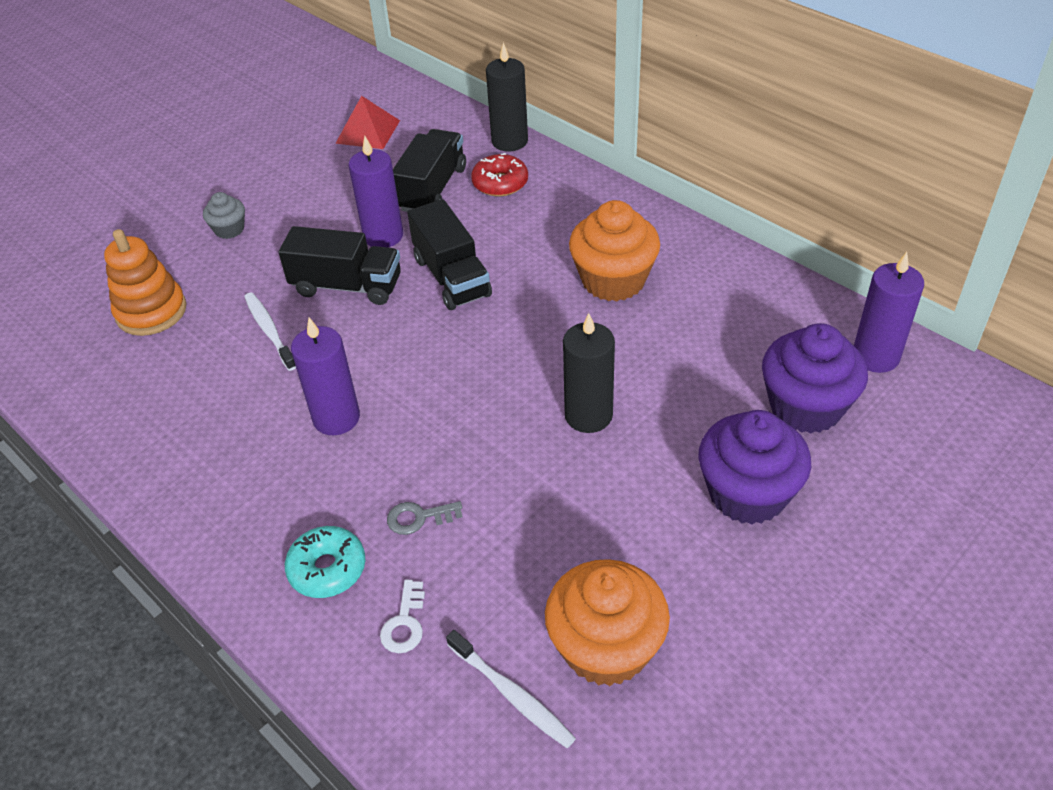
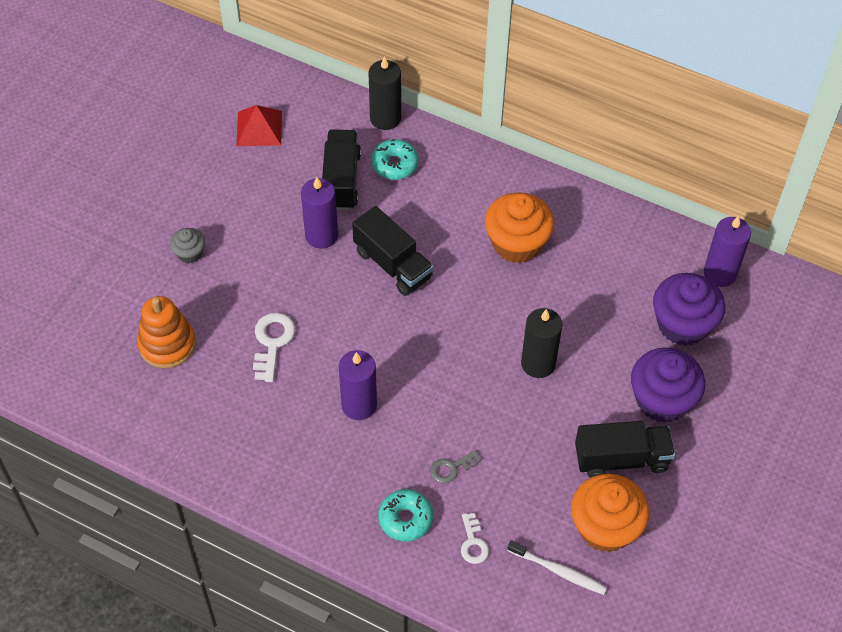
camera: 20 degrees left, 10 degrees up
white toothbrush [244,293,296,371] -> white key [253,313,295,382]
black truck [278,226,401,305] -> black truck moved to [575,421,675,478]
red donut [471,153,528,197] -> turquoise donut [371,139,418,180]

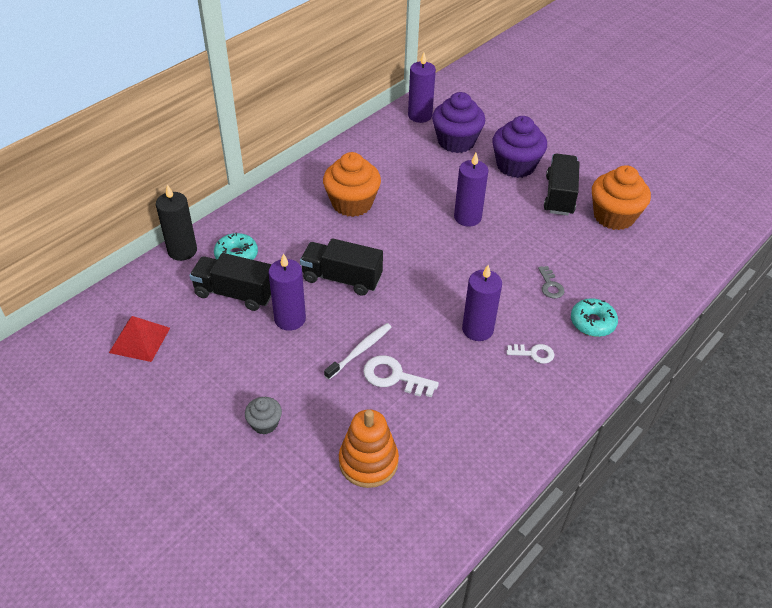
camera: 75 degrees left, 10 degrees down
black truck [352,206,434,296] -> black truck turned 135 degrees counterclockwise [300,238,383,296]
white key [461,513,489,564] -> white key moved to [507,344,554,364]
white toothbrush [507,540,607,595] -> white toothbrush moved to [324,323,391,380]
black candle [521,308,562,378] -> purple candle [454,153,489,227]

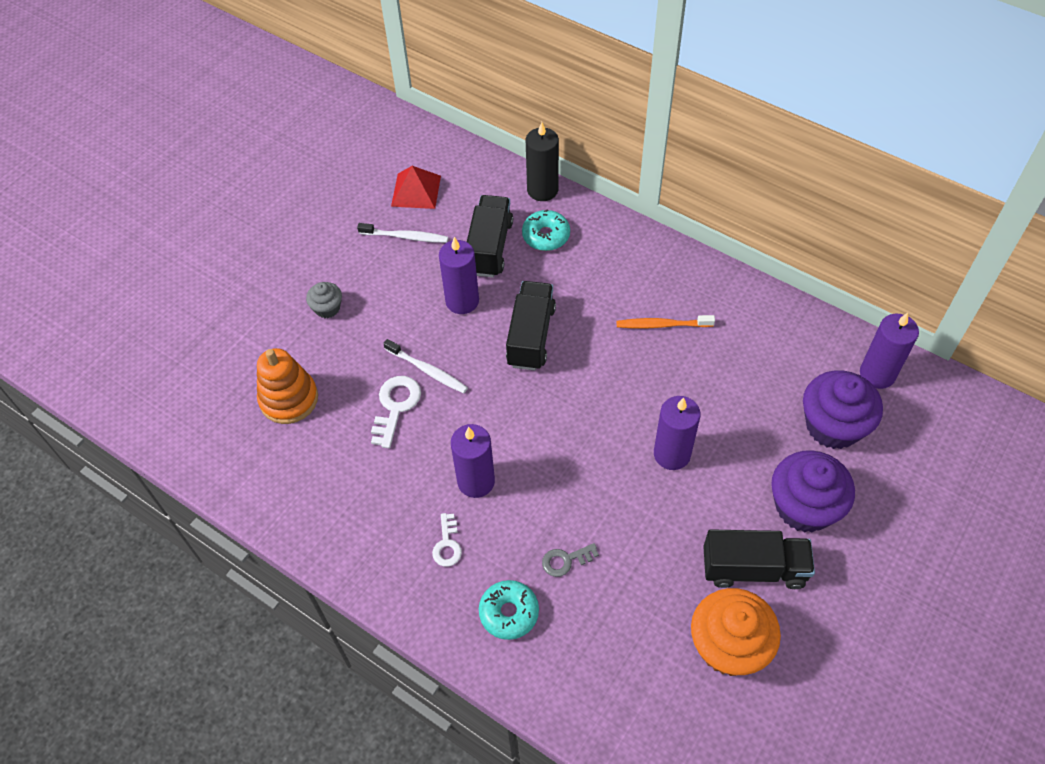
camera: 85 degrees right, 10 degrees up
orange cupcake [323,152,381,217] -> orange toothbrush [617,315,715,328]
none -> white toothbrush [357,223,448,243]

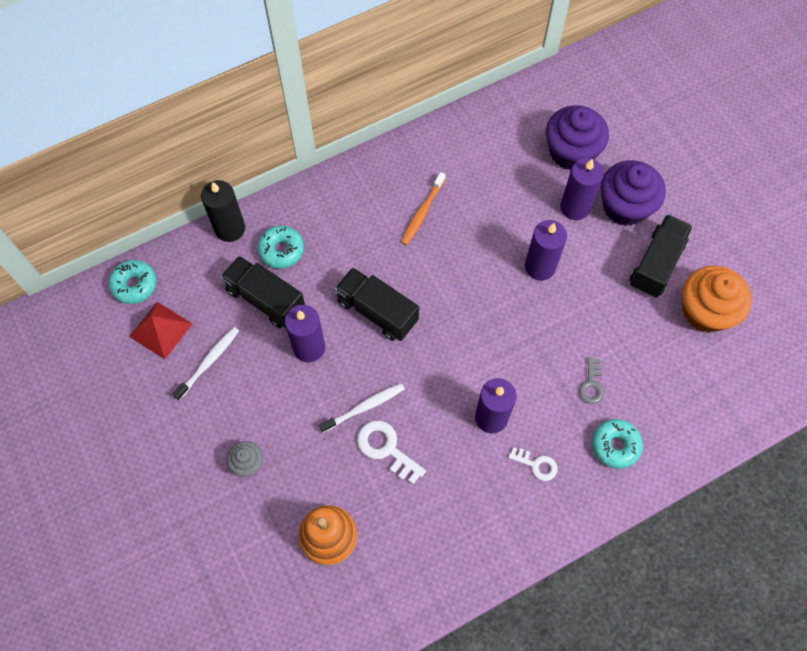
camera: 65 degrees left, 10 degrees up
purple candle [860,313,919,389] -> purple candle moved to [560,158,604,220]
none -> turquoise donut [108,260,156,304]

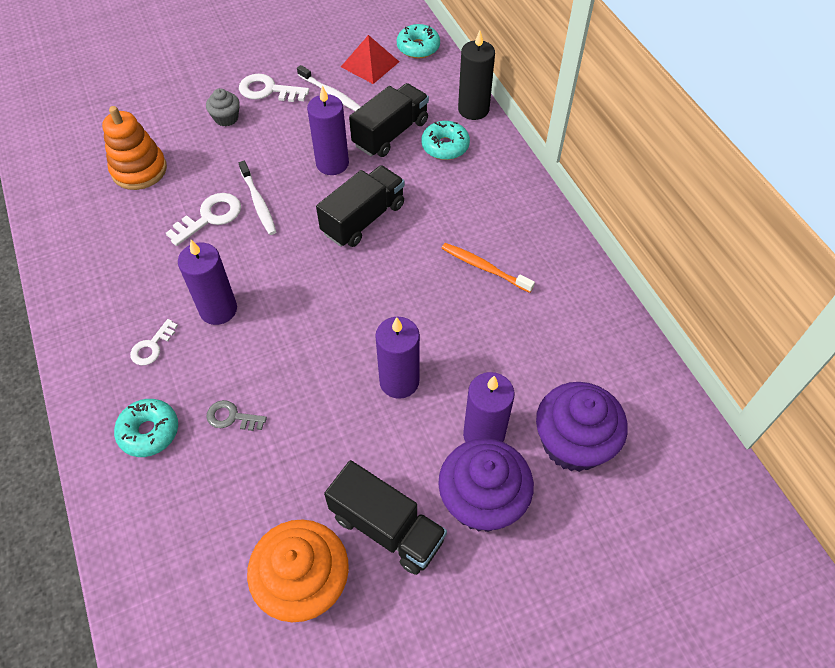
camera: 95 degrees right, 10 degrees down
none -> white key [239,74,309,102]

